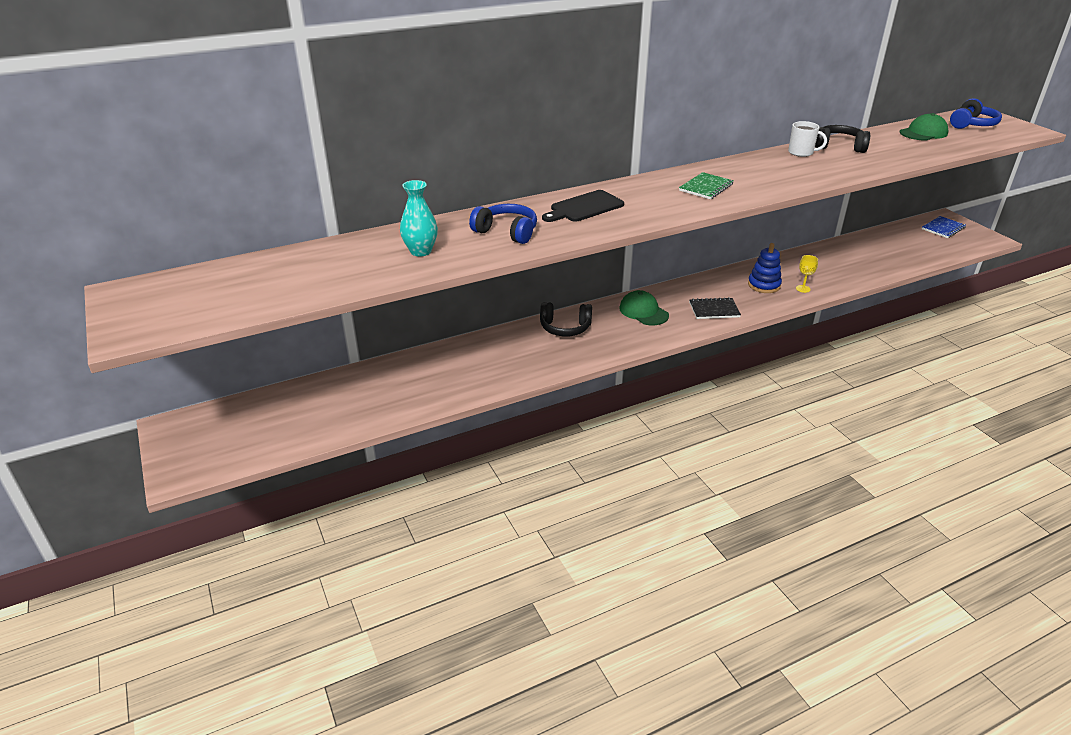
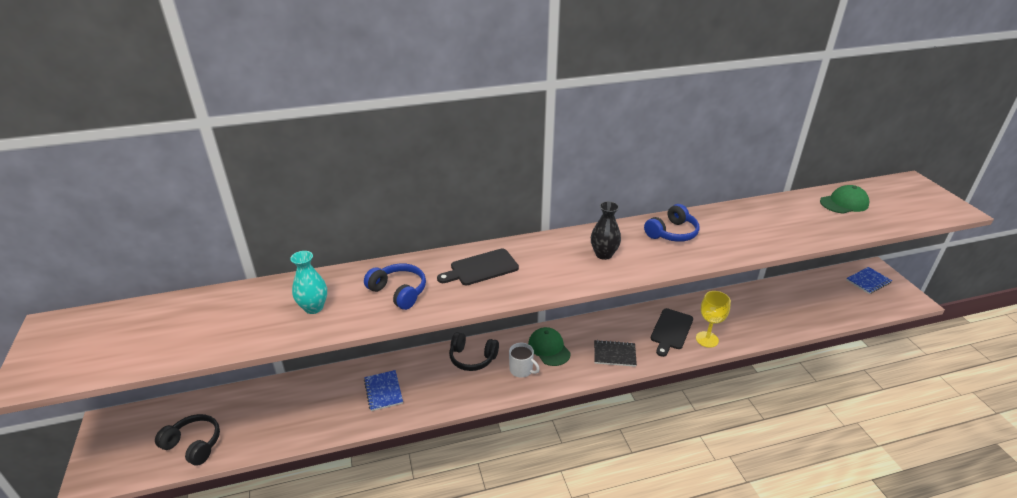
camera: 10 degrees right, 0 degrees up
green notebook [679,172,734,199] -> black vase [591,201,621,260]
blue stacking toy [748,243,782,293] -> black cutting board [651,308,693,357]
white mug [788,121,827,157] -> white mug moved to [509,343,540,378]
yellow goblet [796,255,818,293] -> yellow goblet [696,291,731,348], size x1.67
black headphones [815,125,870,153] -> black headphones moved to [155,414,220,466]
blue headphones [950,98,1002,129] -> blue headphones moved to [644,204,700,242]
none -> blue notebook [364,370,403,411]

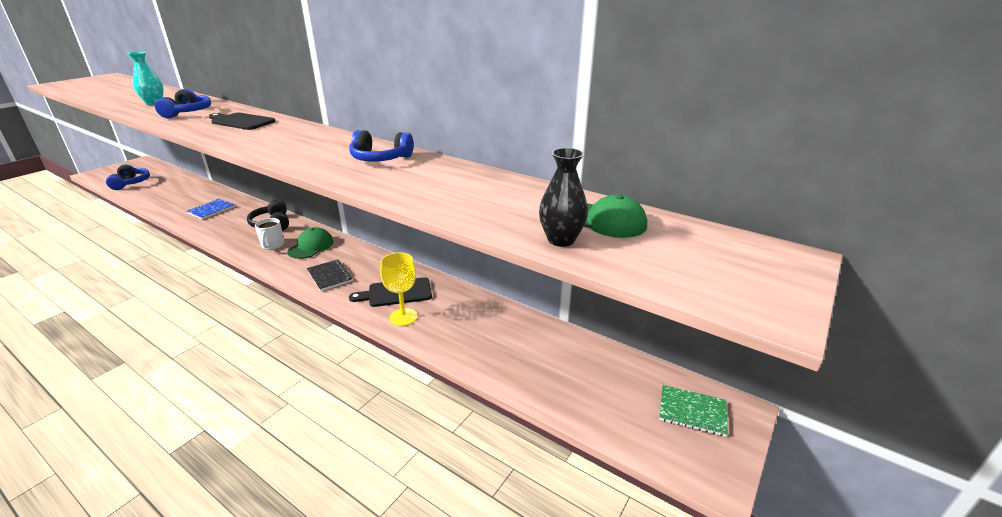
camera: 50 degrees right, 5 degrees down
black headphones [155,414,220,466] -> blue headphones [106,164,150,190]
black vase [591,201,621,260] -> black vase moved to [539,148,588,247]
blue notebook [846,267,892,294] -> green notebook [659,385,728,437]

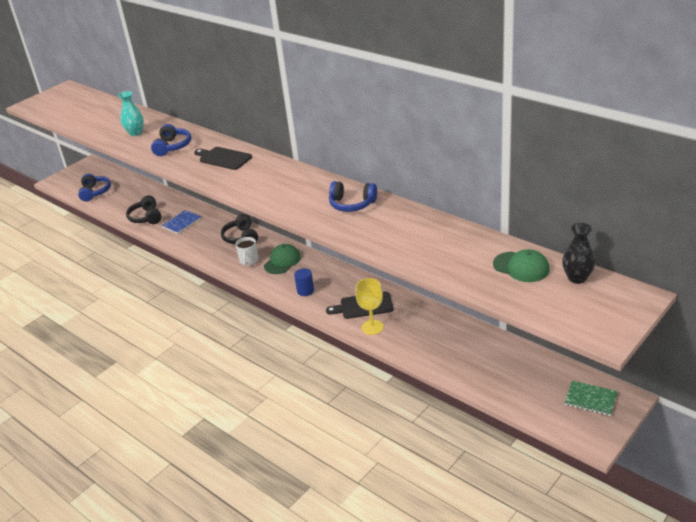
camera: 10 degrees right, 5 degrees up
black notebook [307,259,352,291] -> blue cylinder [294,268,314,296]
black vase [539,148,588,247] -> black vase moved to [562,223,595,284]
none -> black headphones [126,195,161,224]

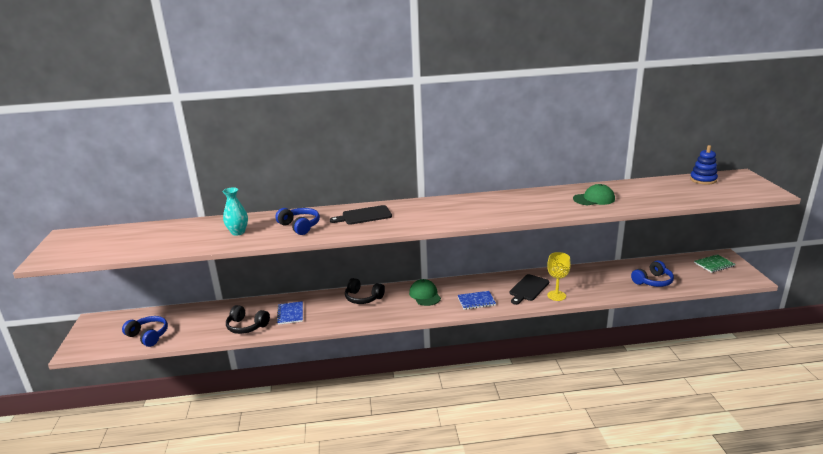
camera: 50 degrees left, 10 degrees down
white mug [236,237,259,265] -> none
blue cylinder [294,268,314,296] -> blue notebook [458,291,496,310]
blue headphones [329,181,377,212] -> blue headphones moved to [631,260,674,287]
green cap [493,249,550,282] -> green cap moved to [573,184,615,205]
black vase [562,223,595,284] -> blue stacking toy [690,145,718,185]

